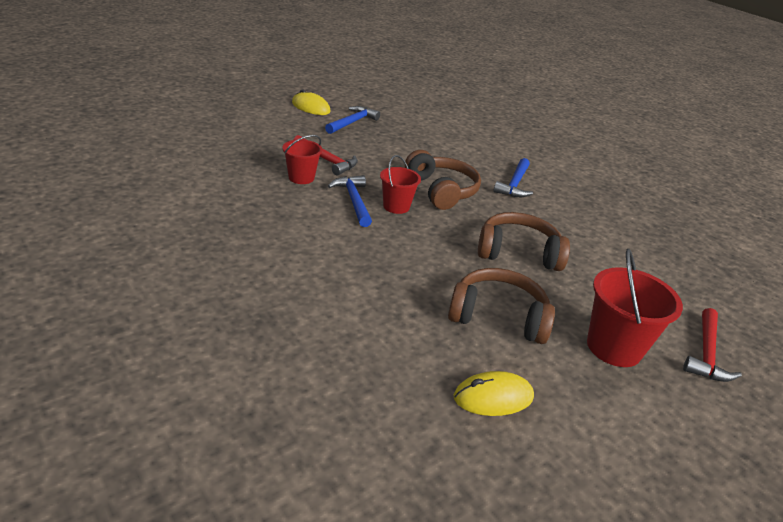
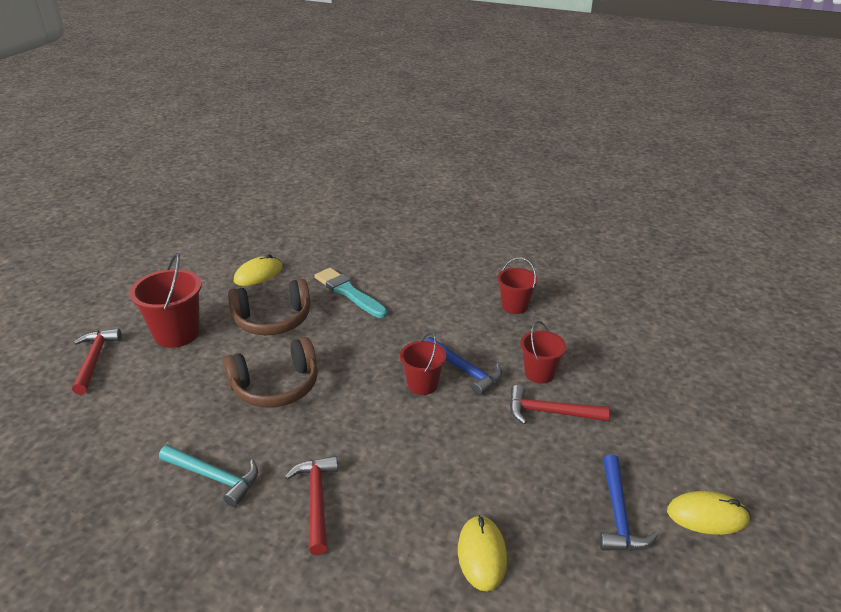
camera: 155 degrees right, 0 degrees up
brown headphones [405,150,481,210] -> none
blue hammer [493,158,533,197] -> red hammer [285,456,338,555]
none -> turquoise hammer [159,445,258,507]
none -> turquoise brush [314,268,387,318]
none -> yellow mouse [458,515,507,591]
none -> red bucket [497,257,538,314]

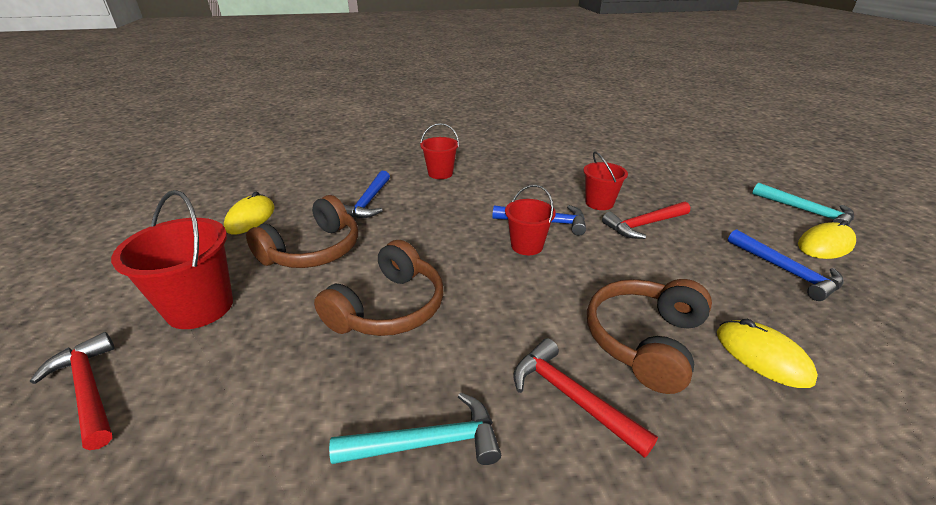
camera: 35 degrees left, 0 degrees up
turquoise brush [314,268,387,318] -> blue hammer [343,171,390,219]
red bucket [497,257,538,314] -> red bucket moved to [420,123,459,179]
none -> brown headphones [587,279,712,394]
none -> turquoise hammer [752,183,854,226]

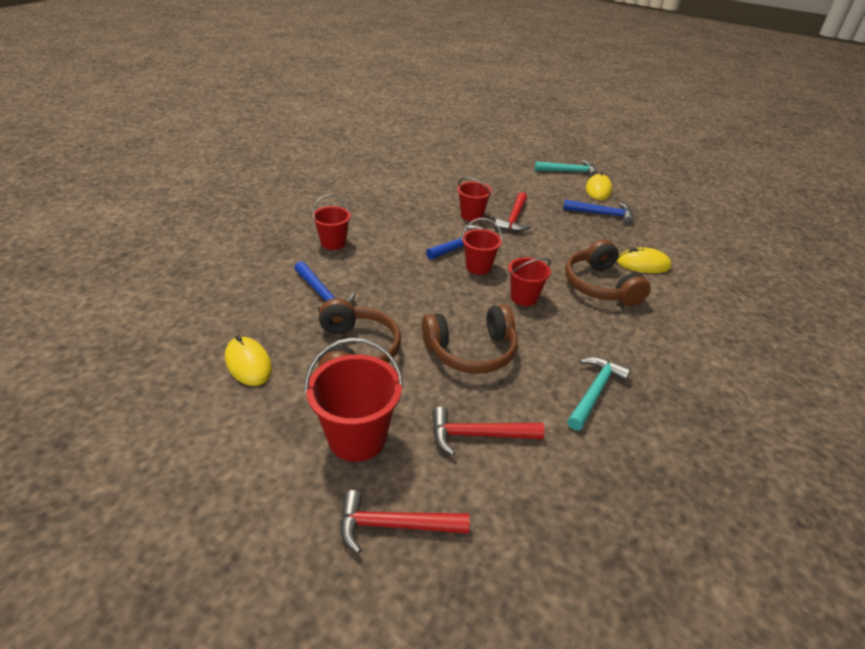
camera: 50 degrees left, 5 degrees up
brown headphones [314,240,444,336] -> brown headphones turned 90 degrees clockwise [422,304,518,374]
red hammer [513,338,658,458] -> red hammer moved to [432,407,545,455]
none -> red bucket [508,257,551,306]

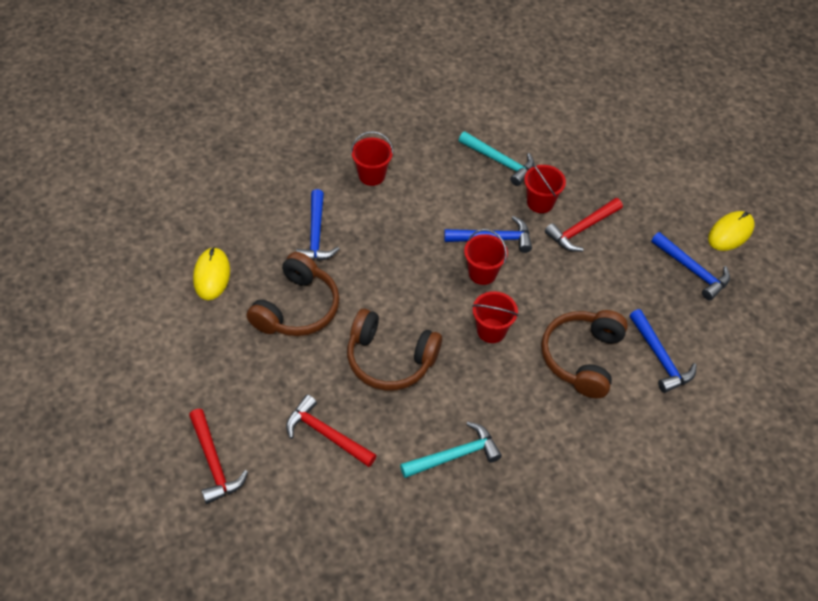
camera: 35 degrees right, 15 degrees up
red bucket [305,338,403,462] -> none
red hammer [340,490,470,554] -> red hammer turned 150 degrees counterclockwise [189,409,248,504]
turquoise hammer [535,160,598,178] -> turquoise hammer moved to [459,131,534,186]
yellow mouse [617,247,672,273] -> blue hammer [629,309,697,393]

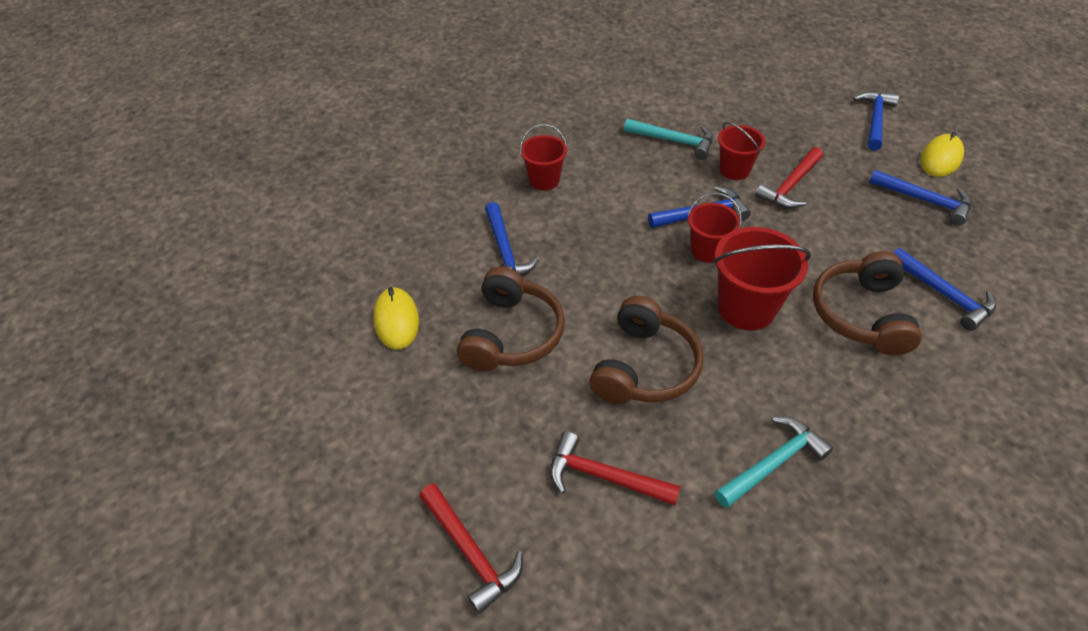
camera: 10 degrees left, 5 degrees down
brown headphones [347,309,442,390] -> brown headphones turned 75 degrees counterclockwise [589,296,704,404]
red bucket [472,291,518,343] -> red bucket [713,227,811,331], size x1.60
none -> blue hammer [853,91,899,151]

